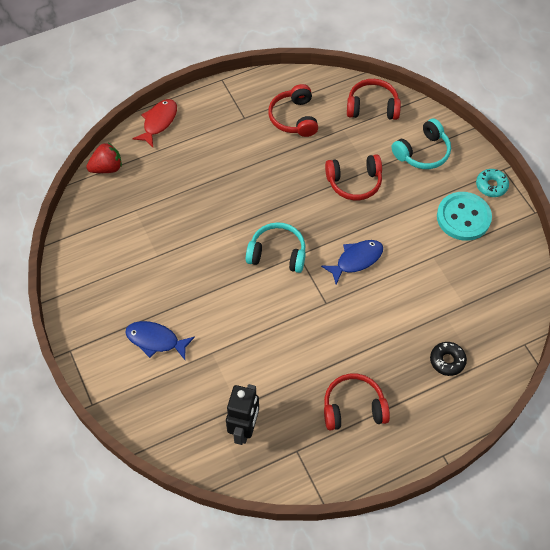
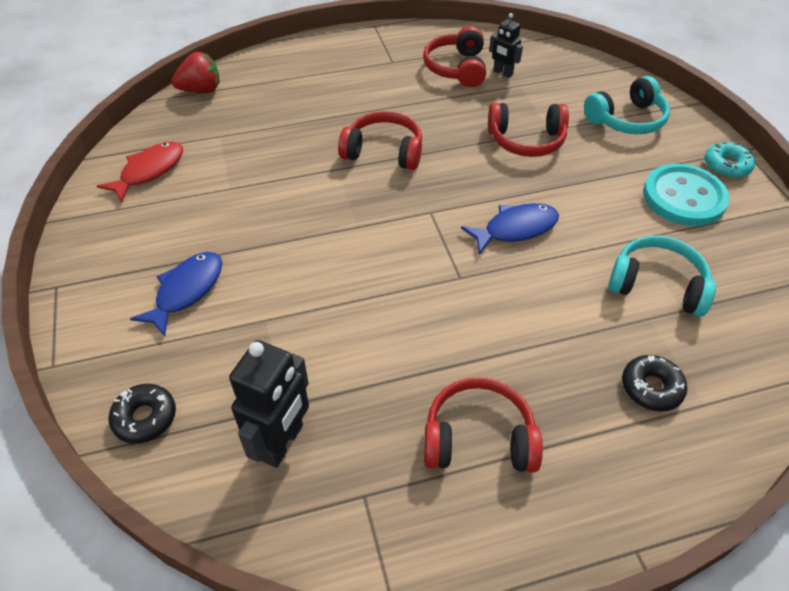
camera: 10 degrees right, 10 degrees down
blue fish [125,321,195,360] -> blue fish turned 90 degrees clockwise [130,252,222,337]
red fish [133,99,177,147] -> red fish moved to [97,142,183,202]
turquoise headphones [246,222,306,273] -> turquoise headphones moved to [608,236,716,317]
red headphones [347,79,401,120] -> red headphones moved to [338,111,422,170]
none -> black donut [109,384,176,443]
none -> black robot [489,13,523,78]

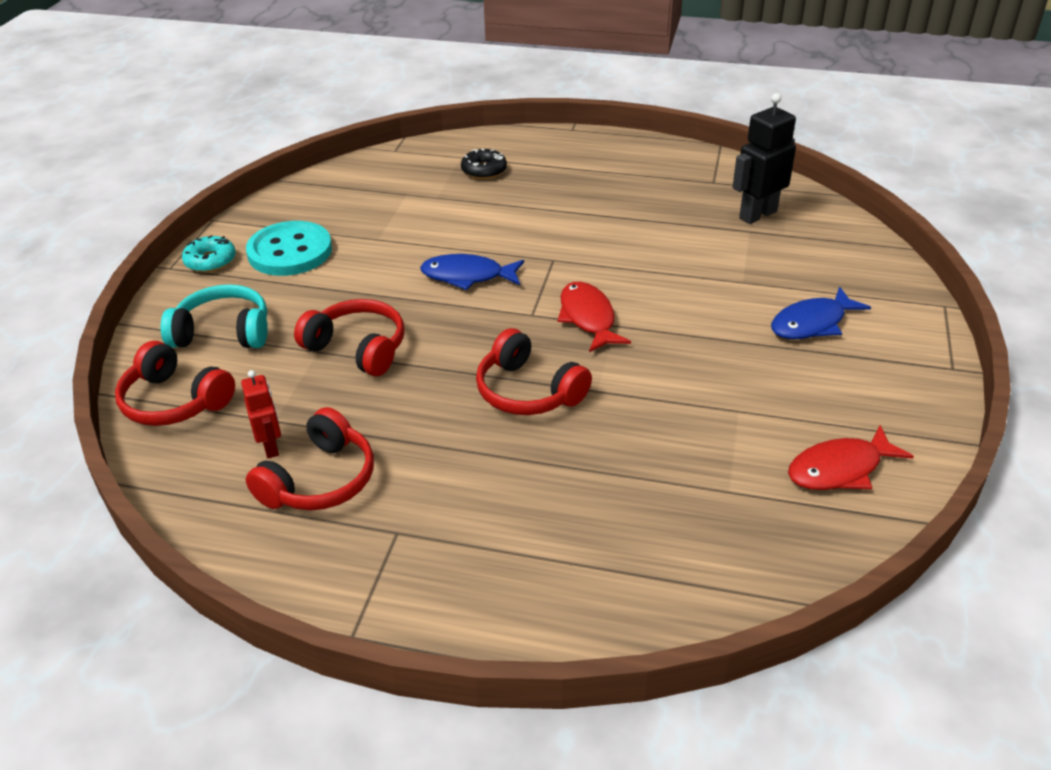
camera: 150 degrees left, 10 degrees down
black donut [109,384,176,443] -> none
red strawberry [171,52,220,93] -> none
red headphones [424,377,543,473] -> red headphones moved to [115,341,235,426]
black robot [489,13,523,78] -> red robot [241,370,281,458]
turquoise headphones [608,236,716,317] -> none
none -> red fish [558,282,631,352]

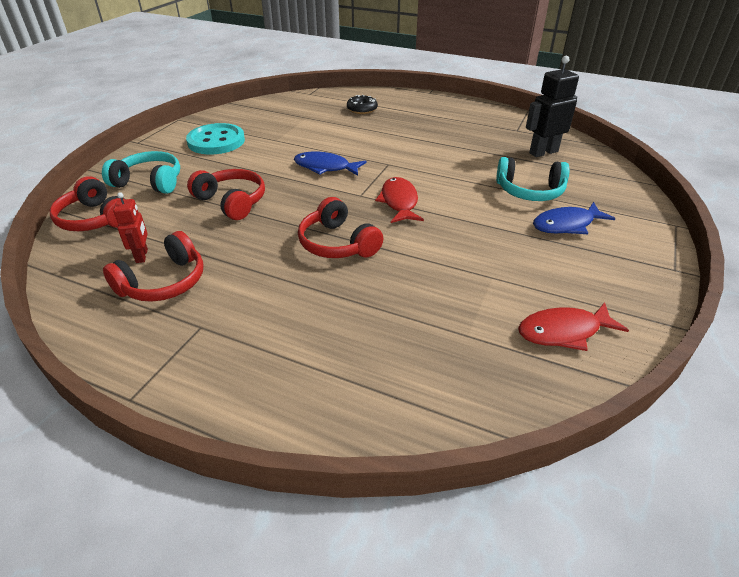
camera: 10 degrees right, 0 degrees up
turquoise donut [182,235,236,272] -> none
none -> turquoise headphones [496,157,570,201]

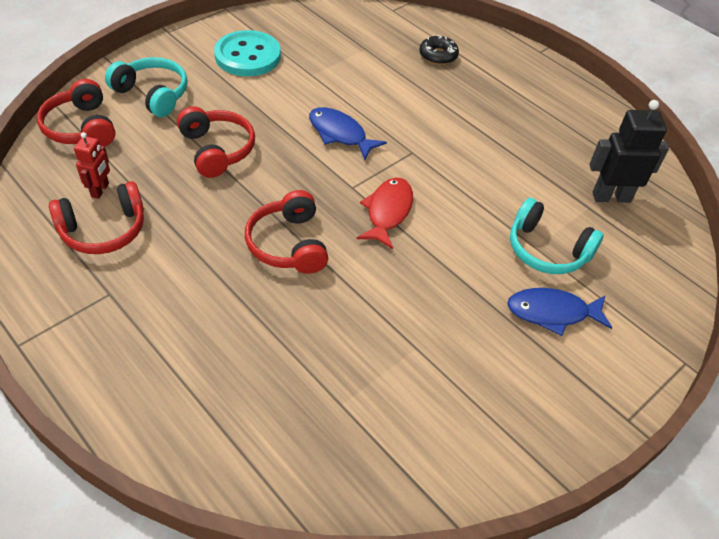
camera: 20 degrees right, 10 degrees up
red fish [518,302,629,351] -> none

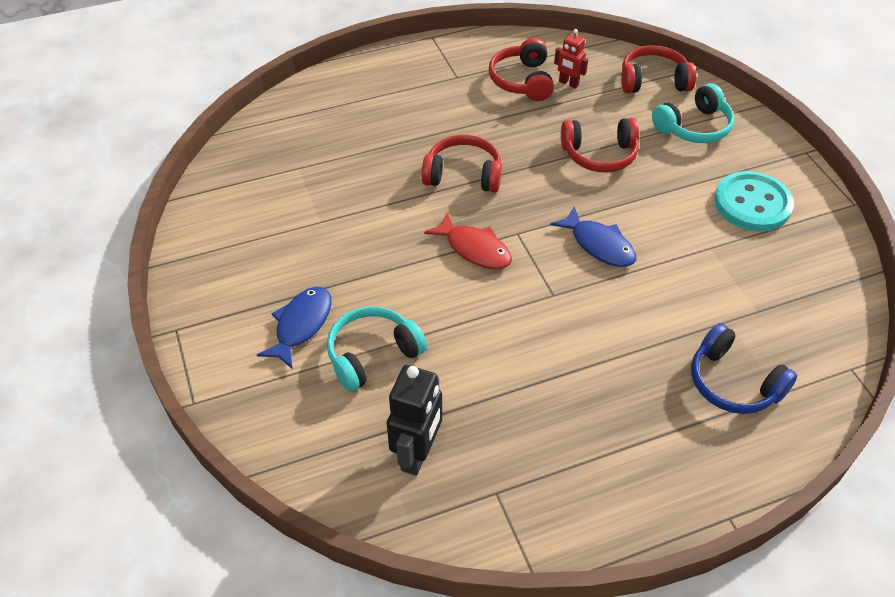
camera: 115 degrees right, 0 degrees up
blue fish [309,107,387,160] -> blue fish turned 75 degrees clockwise [550,206,636,267]
black donut [419,35,459,65] -> blue headphones [691,323,798,414]

